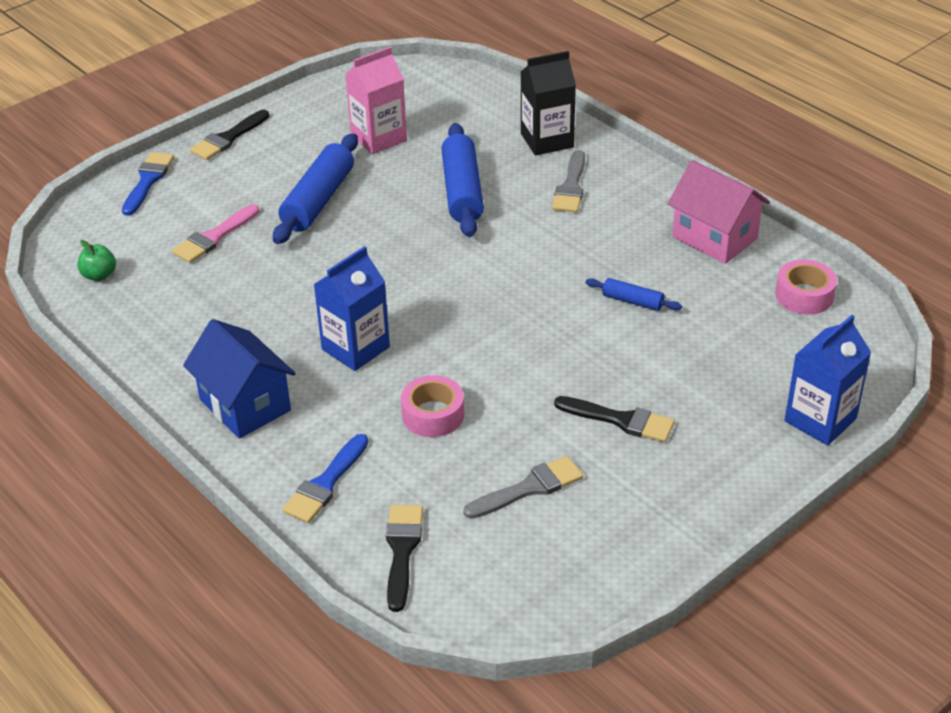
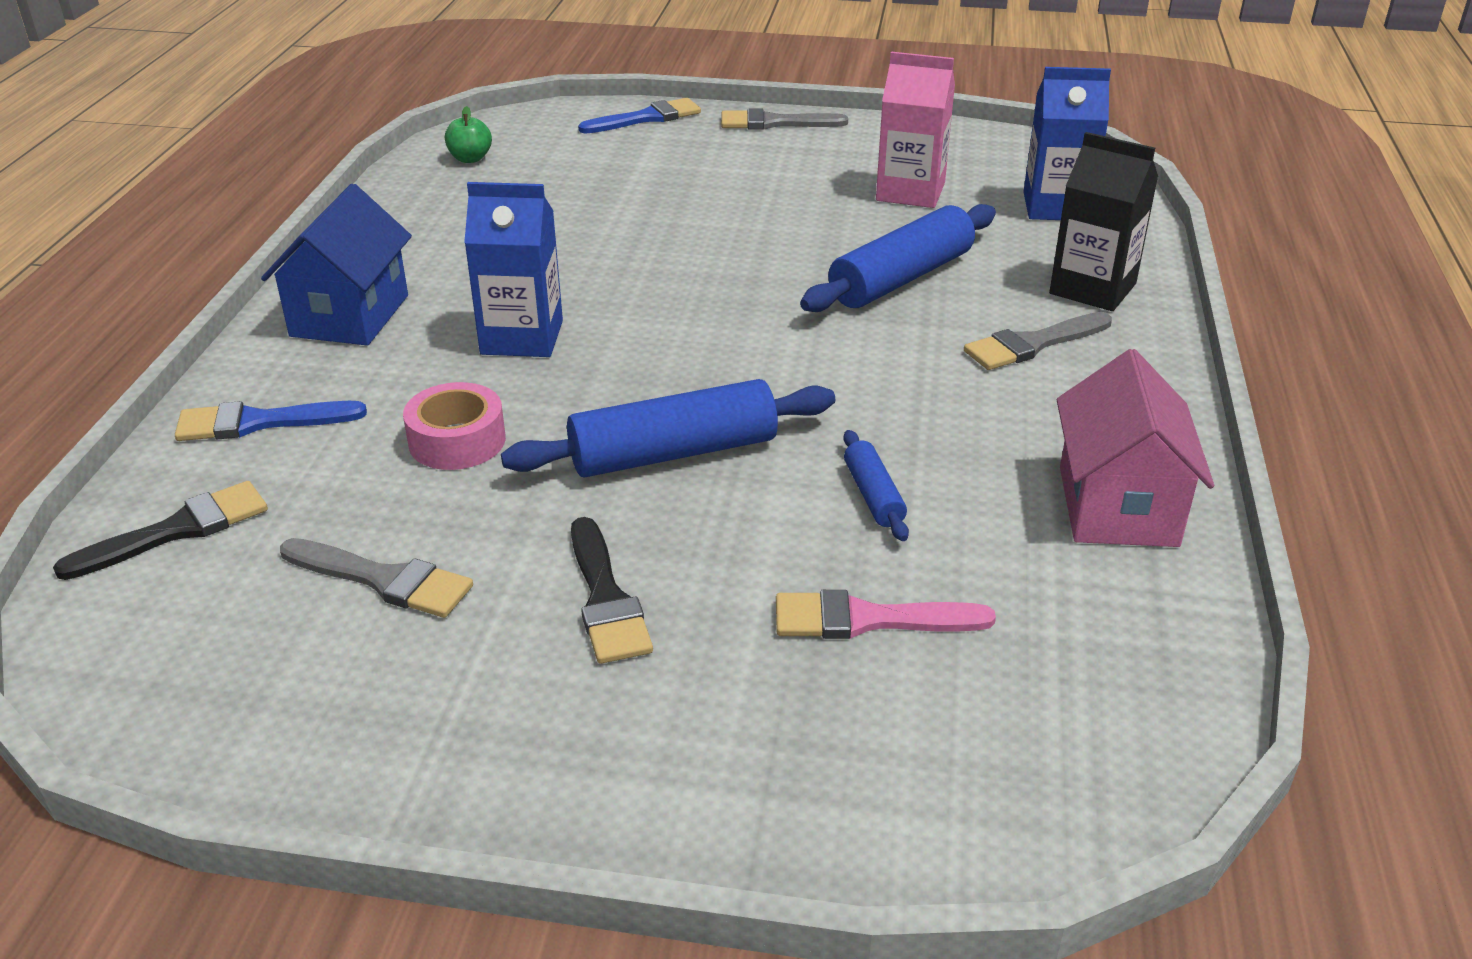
camera: 50 degrees right, 5 degrees down
pink brush [172,204,259,263] -> pink brush moved to [776,590,996,639]
black brush [190,110,269,160] -> grey brush [721,109,848,130]
blue rolling pin [273,133,358,244] -> blue rolling pin moved to [501,379,835,478]
pink tape [775,259,837,315] -> none
blue carton [785,315,871,446] -> blue carton moved to [1024,67,1111,220]

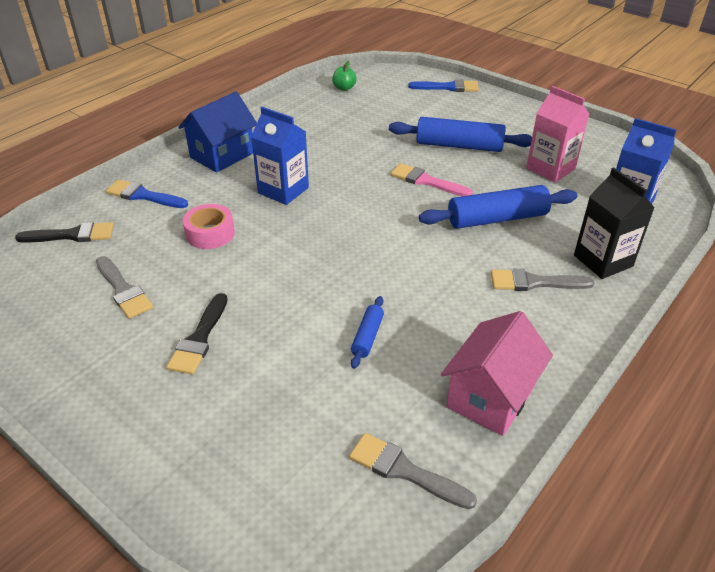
camera: 30 degrees right, 5 degrees up
blue rolling pin [501,379,835,478] -> blue rolling pin moved to [389,117,532,152]
grey brush [721,109,848,130] -> grey brush moved to [349,433,477,509]
pink brush [776,590,996,639] -> pink brush moved to [391,163,473,196]

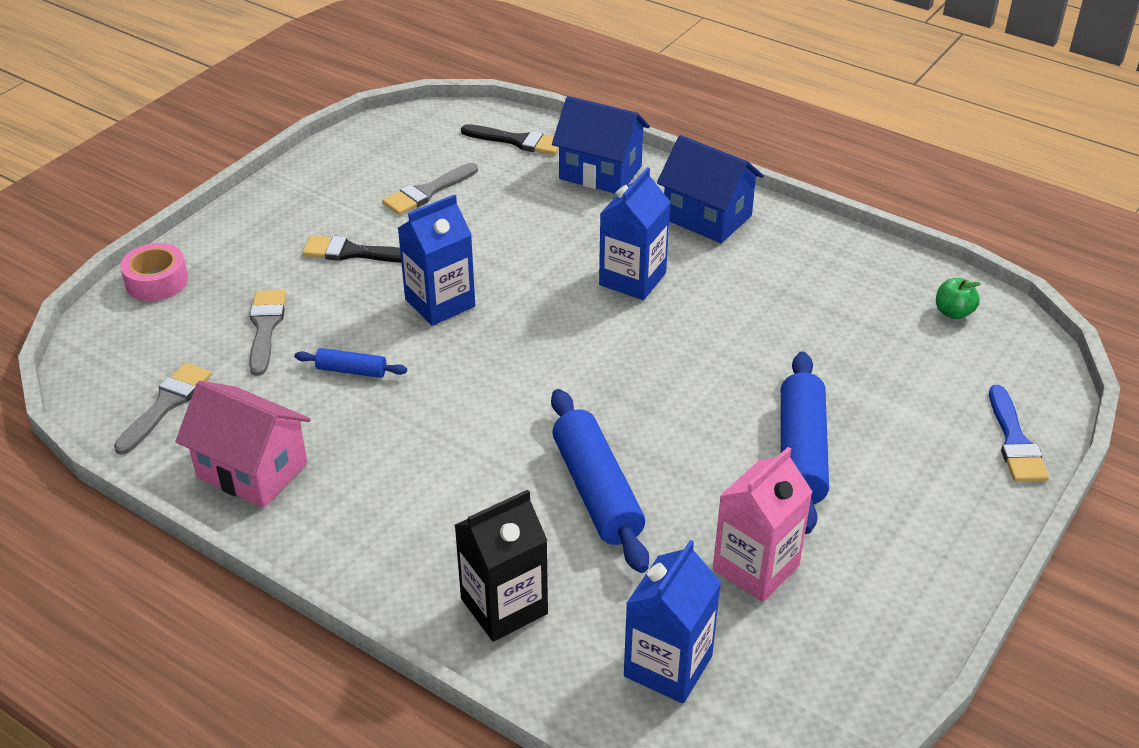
camera: 85 degrees right, 0 degrees up
black brush [15,222,114,243] -> black brush turned 60 degrees counterclockwise [461,124,559,155]
blue brush [106,180,188,208] -> blue house [552,96,650,193]
pink tape [183,204,235,249] -> pink tape moved to [120,243,188,301]
pink brush [391,163,473,196] -> none
grey brush [491,269,595,291] -> grey brush moved to [249,290,286,376]
none -> blue carton [398,194,475,326]

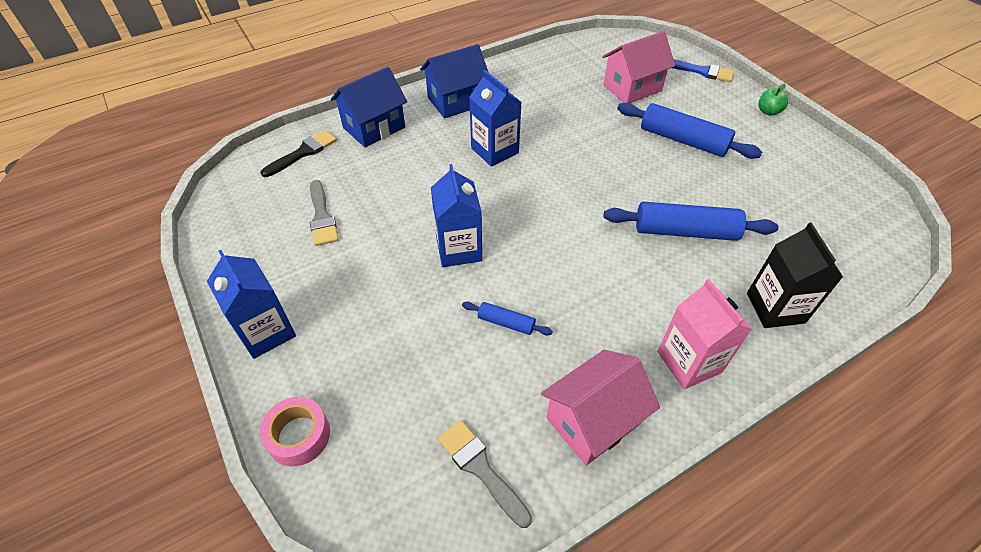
camera: 65 degrees left, 10 degrees up
grey brush [249,290,286,376] -> none
blue rolling pin [294,348,407,378] -> blue rolling pin turned 75 degrees clockwise [462,302,553,335]
black brush [302,235,401,263] -> none
blue carton [624,540,721,704] -> blue carton moved to [207,250,296,359]
pink carton [713,447,813,602] -> pink carton moved to [657,279,752,389]
green apple [936,278,981,319] -> green apple moved to [759,84,788,116]
none -> pink house [603,31,675,103]

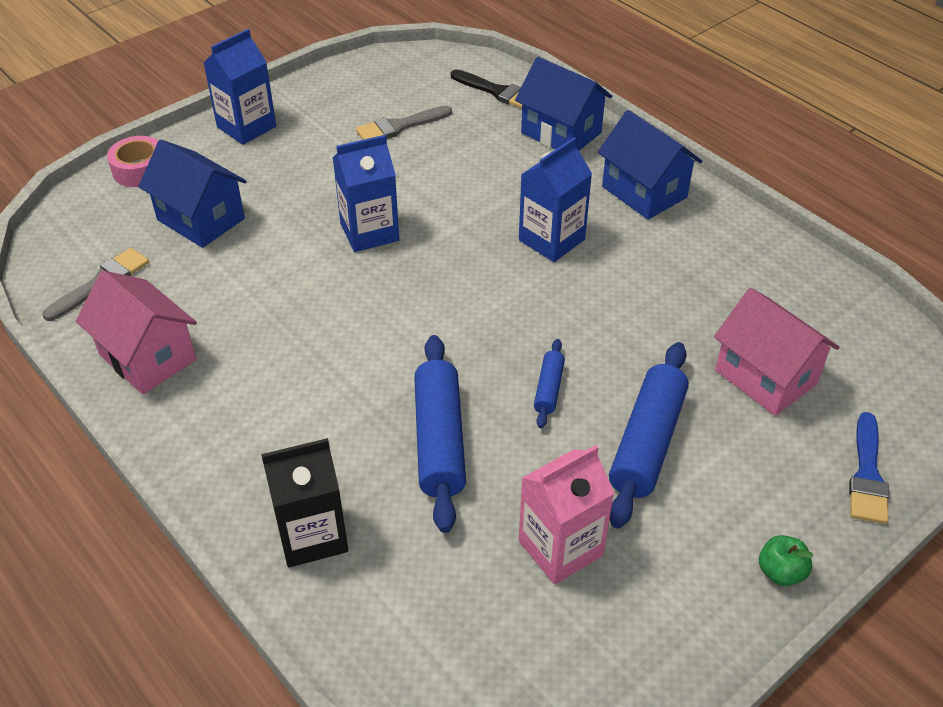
camera: 80 degrees right, 5 degrees down
blue rolling pin [462,302,553,335] -> blue rolling pin moved to [534,339,565,428]
pink carton [657,279,752,389] -> pink carton moved to [519,445,614,585]
none -> blue house [138,140,247,248]

